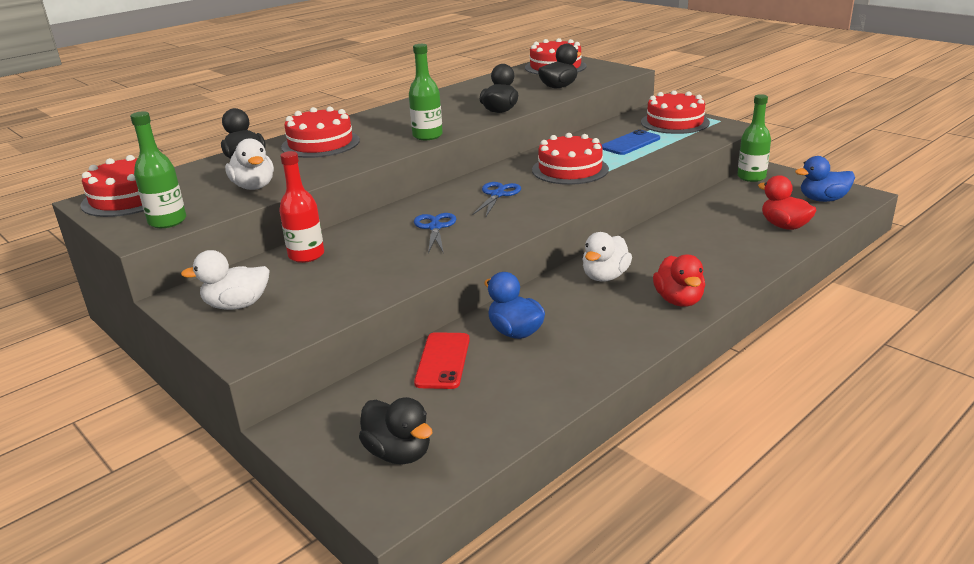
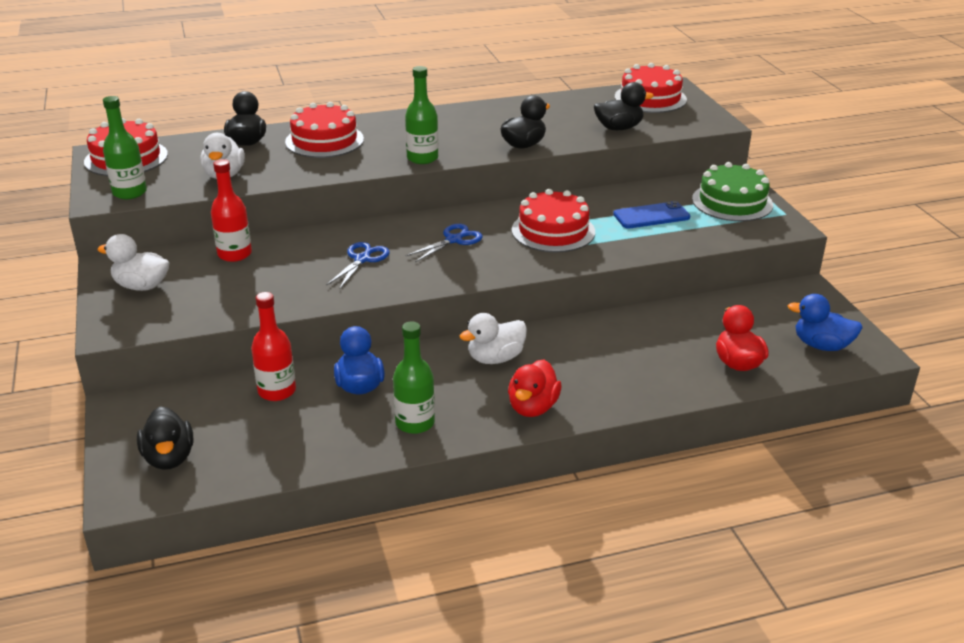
camera: 25 degrees right, 5 degrees up
red phone [414,332,470,389] -> red bottle [251,292,296,401]
red cake [641,90,710,134] -> green cake [692,162,773,221]
green bottle [737,94,771,182] -> green bottle moved to [393,321,435,434]

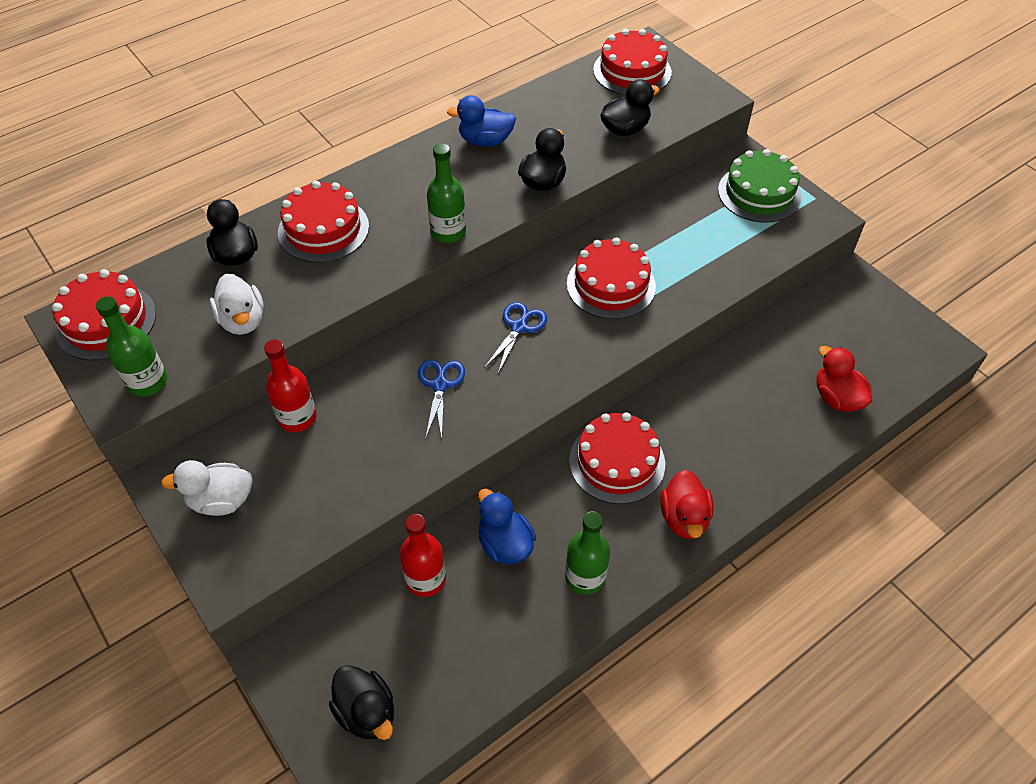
camera: 20 degrees left, 20 degrees up
white duck [460,313,527,364] -> red cake [569,412,665,504]
blue phone [613,201,690,229] -> none
blue duck [788,294,863,351] -> blue duck moved to [447,95,516,147]

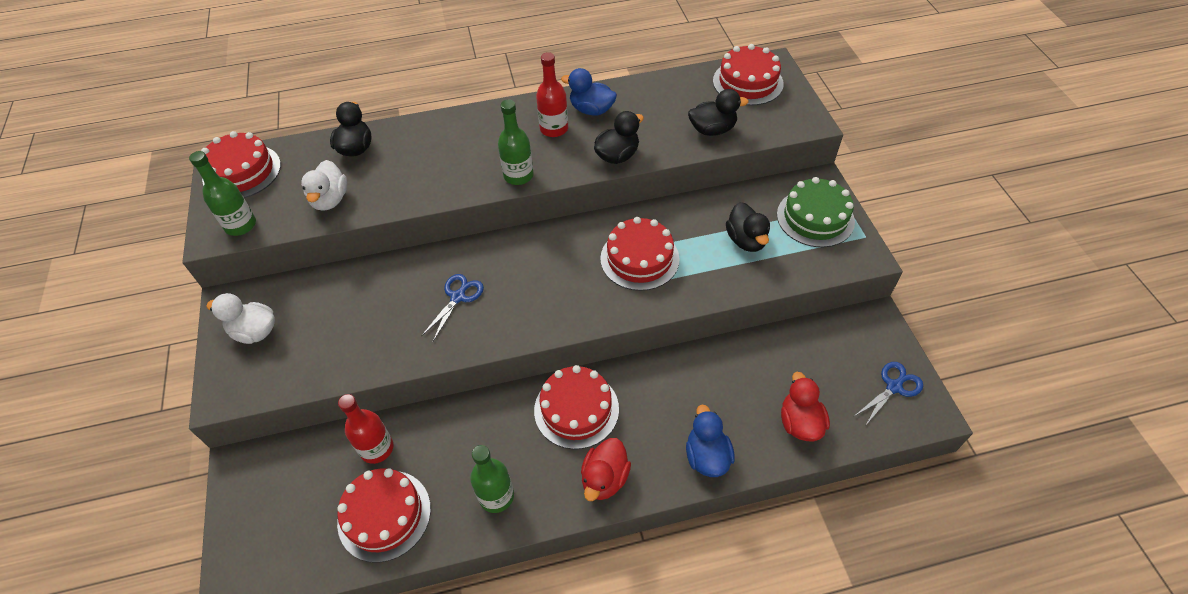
camera: 25 degrees right, 0 degrees up
red bottle [264,339,316,432] -> red bottle moved to [536,52,568,137]
red cake [278,181,369,263] -> red cake moved to [337,468,431,563]
black duck [329,665,394,740] -> black duck moved to [726,202,770,252]
blue duck [478,489,536,564] -> blue duck moved to [686,404,735,477]
blue scissors [484,302,547,373] -> blue scissors moved to [856,362,923,426]

